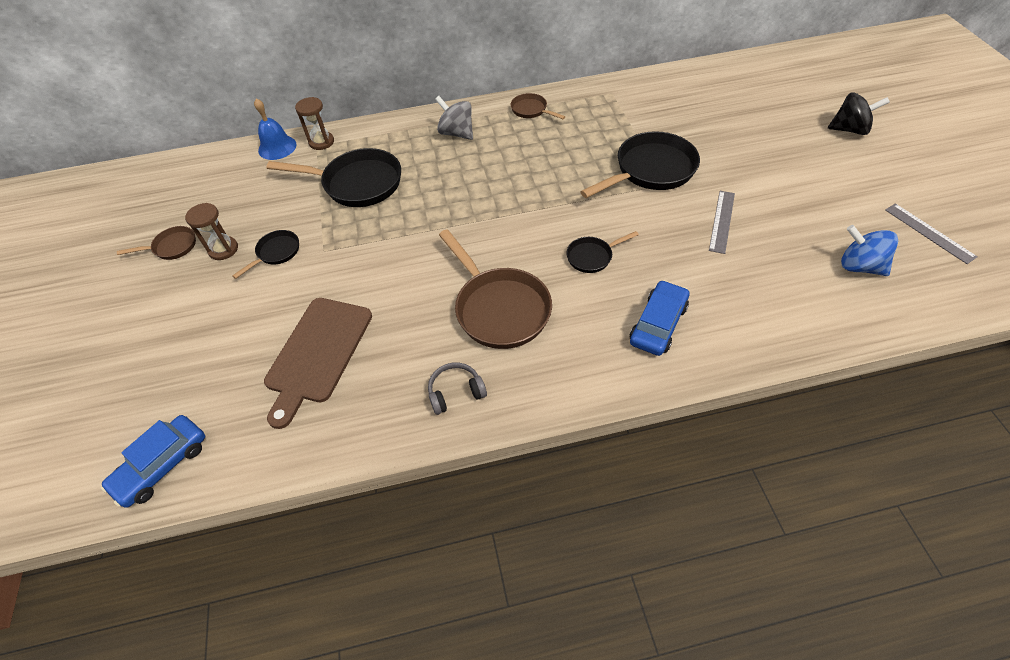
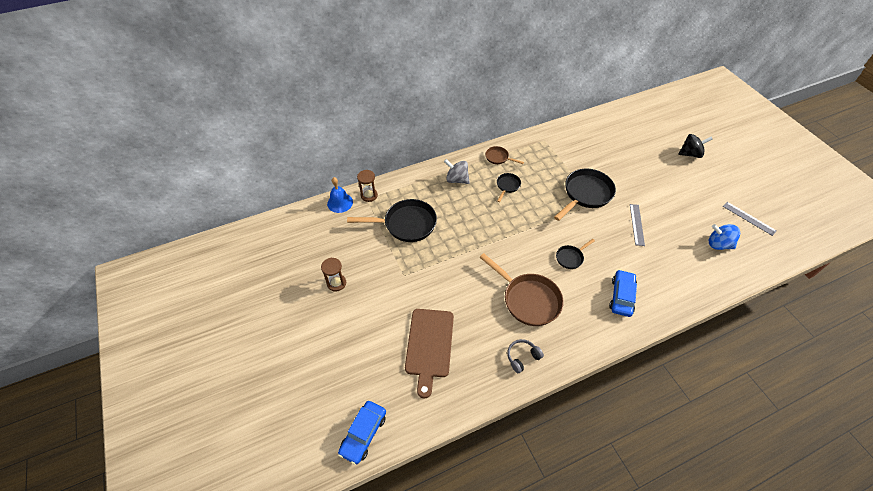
camera: 15 degrees left, 0 degrees up
brown pan [117,226,196,260] -> none
black pan [232,230,299,279] -> black pan moved to [497,173,521,202]

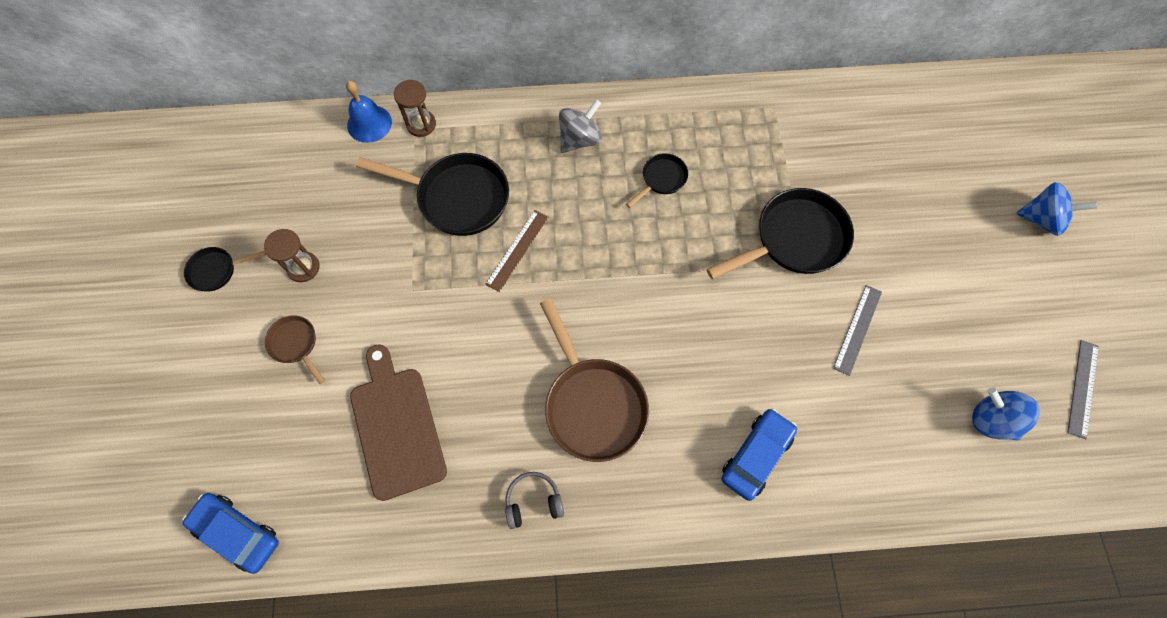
camera: 20 degrees right, 15 degrees up
blue car [338,401,386,465] -> blue car turned 75 degrees clockwise [183,493,279,574]
brown cutting board [405,309,454,398] -> brown cutting board turned 135 degrees clockwise [350,344,447,501]
grey spinning top [444,159,470,184] -> grey spinning top turned 90 degrees clockwise [559,99,602,153]
brown pan [485,146,524,164] -> brown pan moved to [265,315,325,385]
black pan [556,239,595,269] -> black pan moved to [184,247,266,292]
black spinning top [678,134,713,158] -> blue spinning top [1016,182,1097,236]
grey ruler [723,202,777,236] -> grey ruler turned 45 degrees clockwise [1067,340,1099,439]
none -> brown ruler [485,210,548,292]

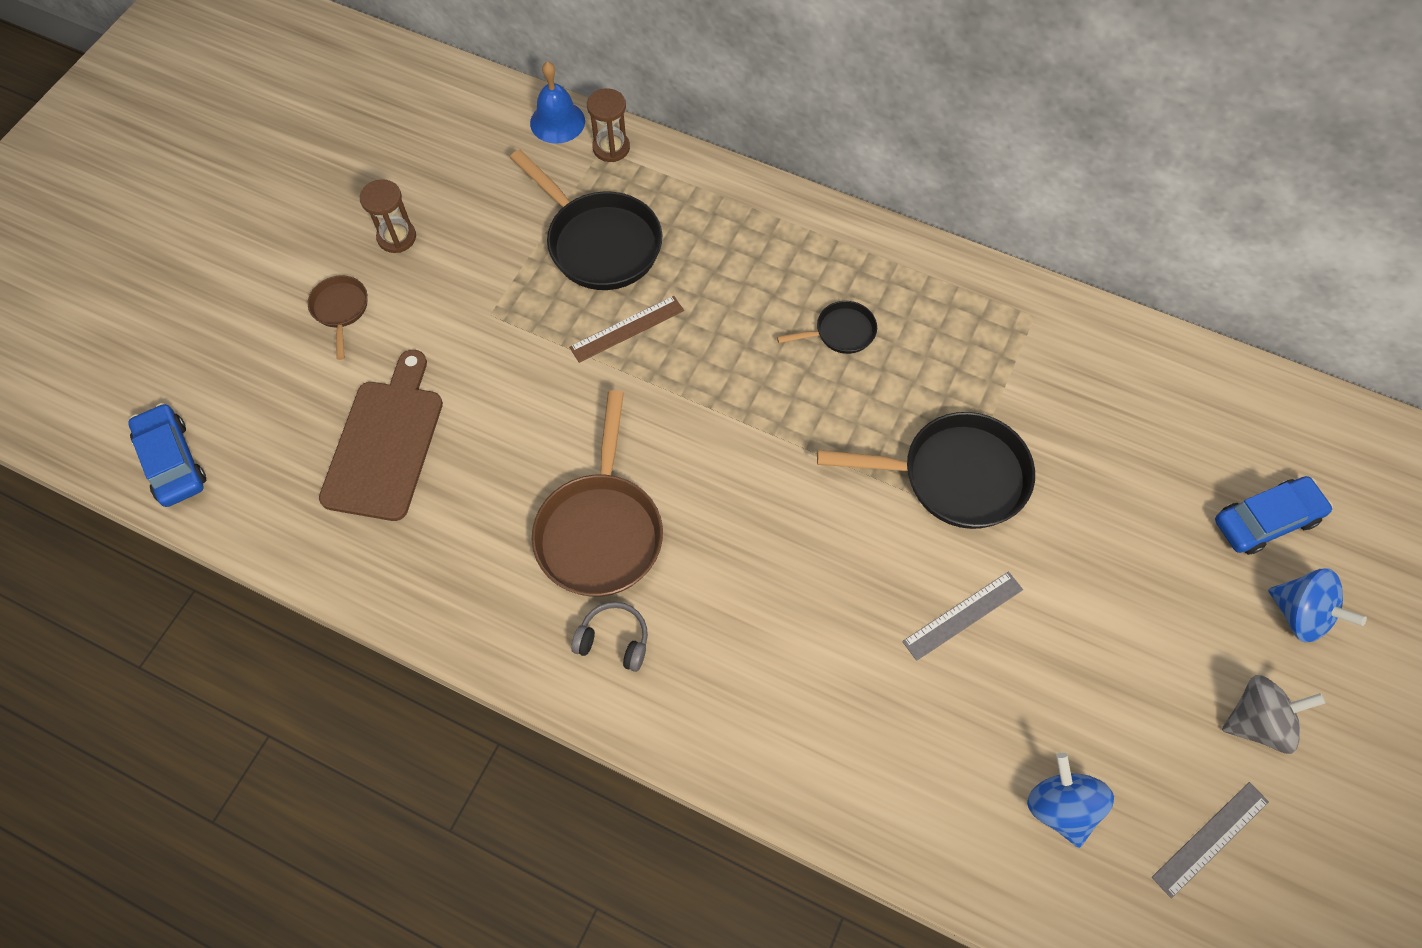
camera: 30 degrees right, 5 degrees down
black pan [184,247,266,292] -> none
grey headphones [505,472,564,529] -> grey headphones moved to [571,602,648,672]
grey spinning top [559,99,602,153] -> grey spinning top moved to [1222,675,1326,754]
blue car [721,408,797,501] -> blue car moved to [1215,476,1333,555]

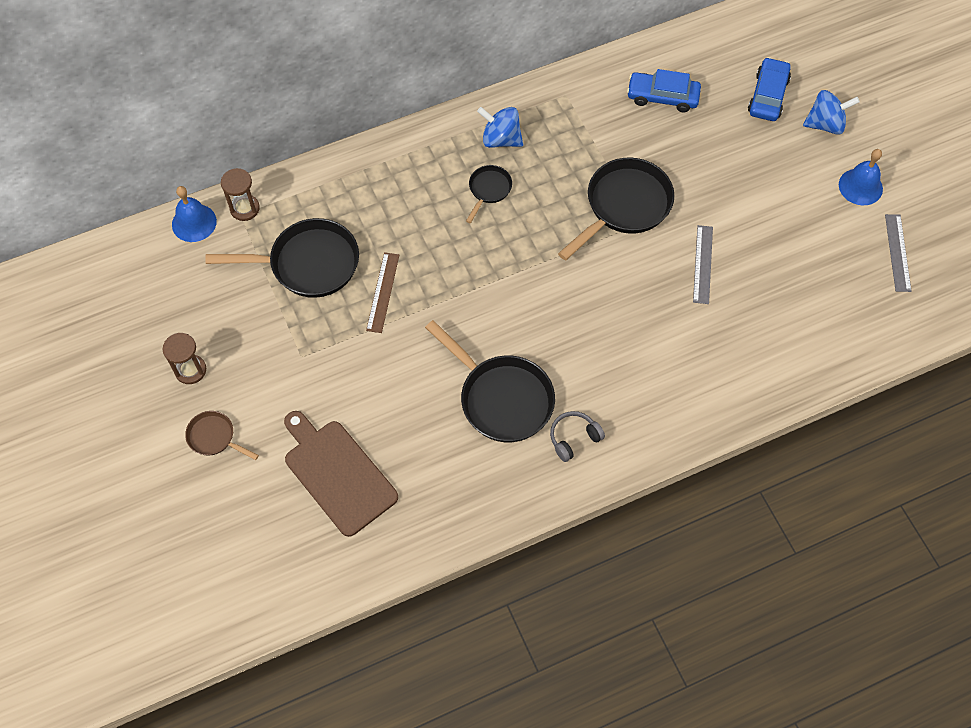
camera: 50 degrees left, 0 degrees up
blue car [128,403,206,507] -> blue car moved to [627,69,701,112]
brown pan [532,390,663,597] -> black pan [425,320,555,442]
blue spinning top [1027,753,1114,848] -> blue spinning top moved to [477,107,523,148]
grey spinning top [1222,675,1326,754] -> blue bell [839,149,883,205]

